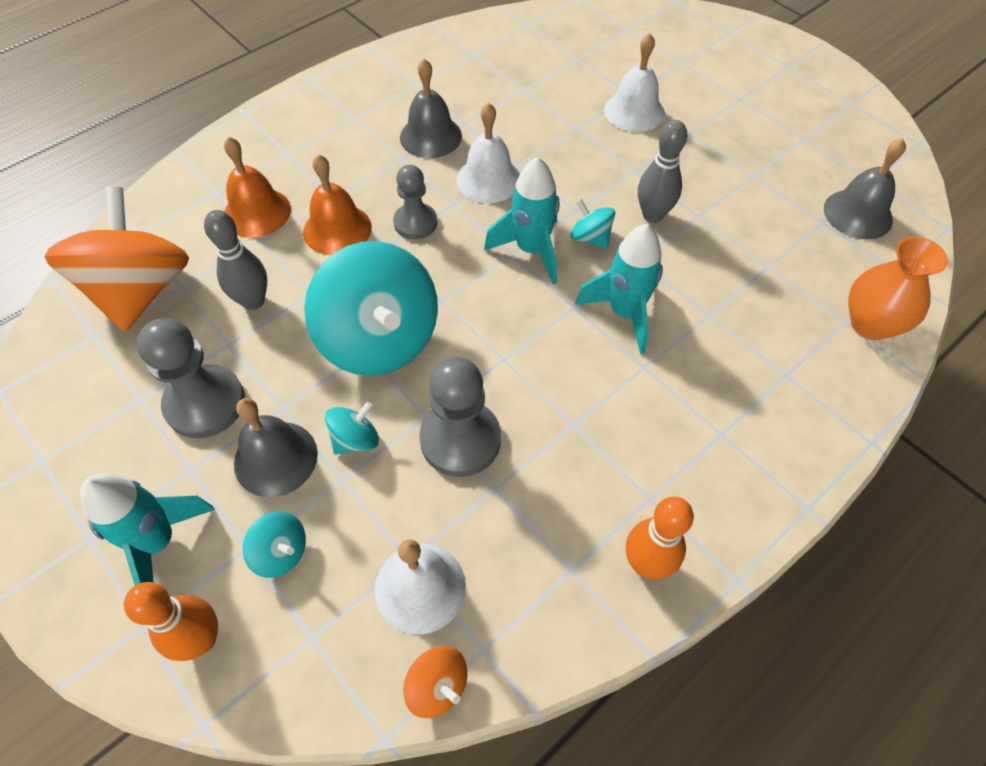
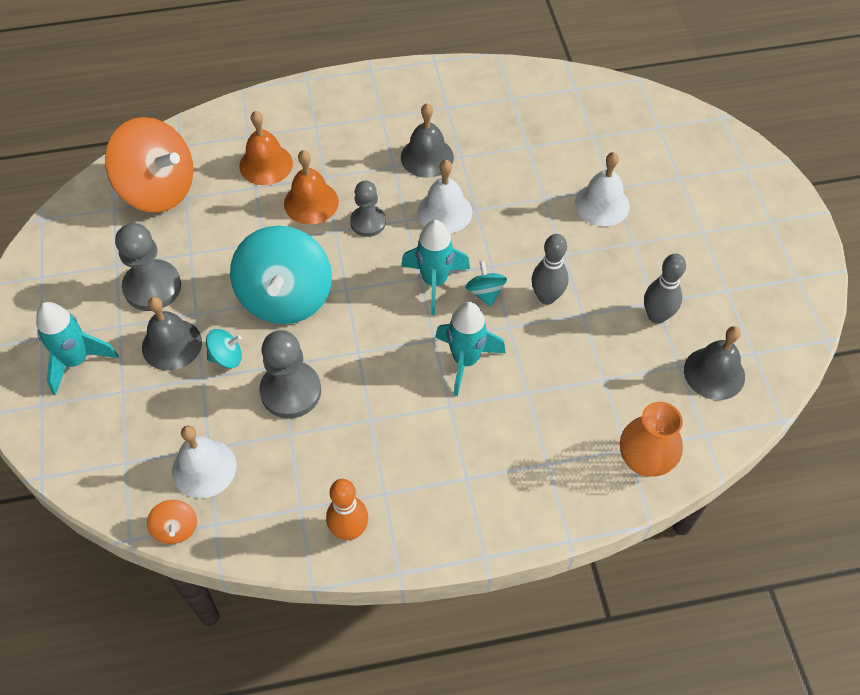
camera: 30 degrees right, 0 degrees up
orange spinning top [44,187,189,332] -> orange spinning top turned 90 degrees clockwise [105,117,193,213]
orange bowling pin [124,582,218,661] -> none
grey bowling pin [204,210,267,310] -> grey bowling pin moved to [644,254,686,324]
turquoise spinning top [243,511,306,578] -> none

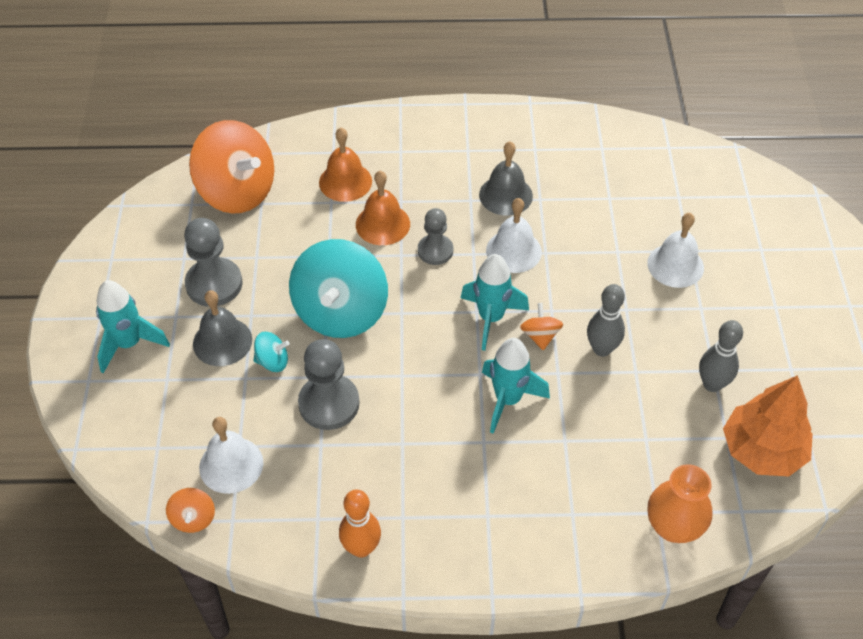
camera: 10 degrees right, 5 degrees down
turquoise spinning top [465,261,507,307] -> orange spinning top [520,303,563,350]
grey bell [684,326,745,400] -> orange tree [723,375,813,476]

